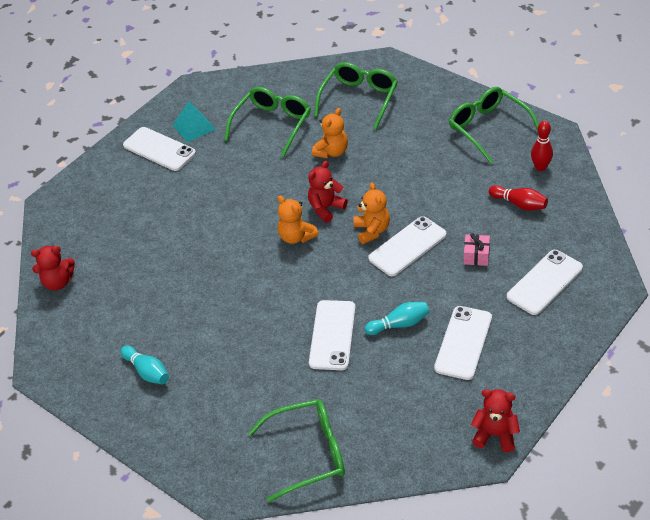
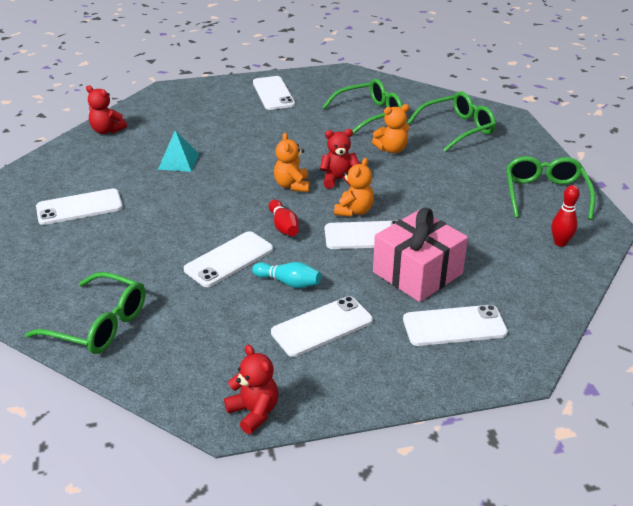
camera: 35 degrees right, 10 degrees down
turquoise bowling pin [121,346,169,384] -> white phone [36,188,123,225]
turquoise pyramid [173,101,216,143] -> turquoise pyramid moved to [158,130,199,172]
pink gift [464,233,490,266] -> pink gift [373,208,468,302], size x2.35
red bowling pin [489,185,548,211] -> red bowling pin moved to [269,200,299,236]

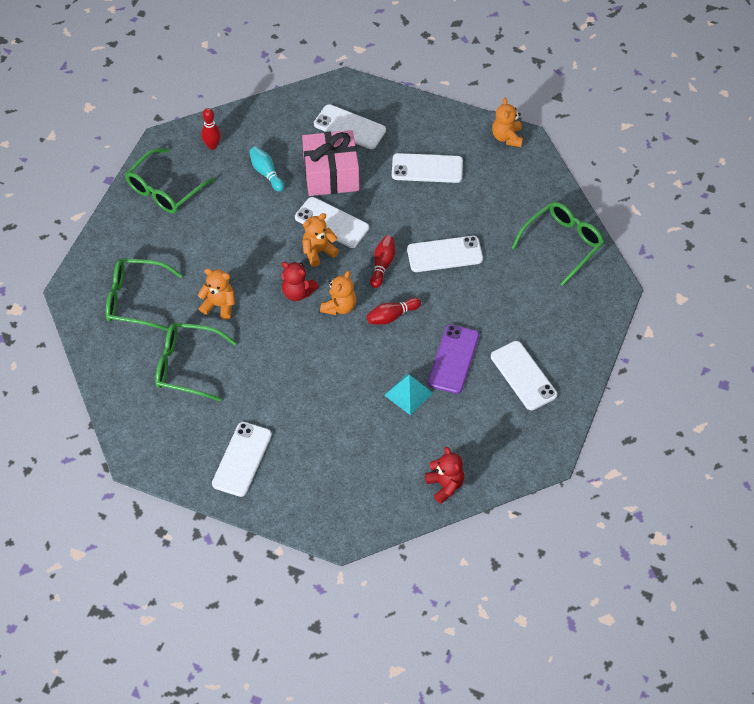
camera: 145 degrees left, 20 degrees up
green glasses [25,272,146,354] -> green glasses turned 75 degrees clockwise [511,202,604,286]
white phone [36,188,123,225] -> white phone turned 45 degrees clockwise [491,341,557,410]
red teddy bear [224,345,278,434] -> orange teddy bear [492,98,523,147]
turquoise bowling pin [252,262,321,288] -> turquoise bowling pin moved to [249,146,284,192]
none -> red bowling pin [367,298,421,325]
none -> purple phone [428,324,479,394]

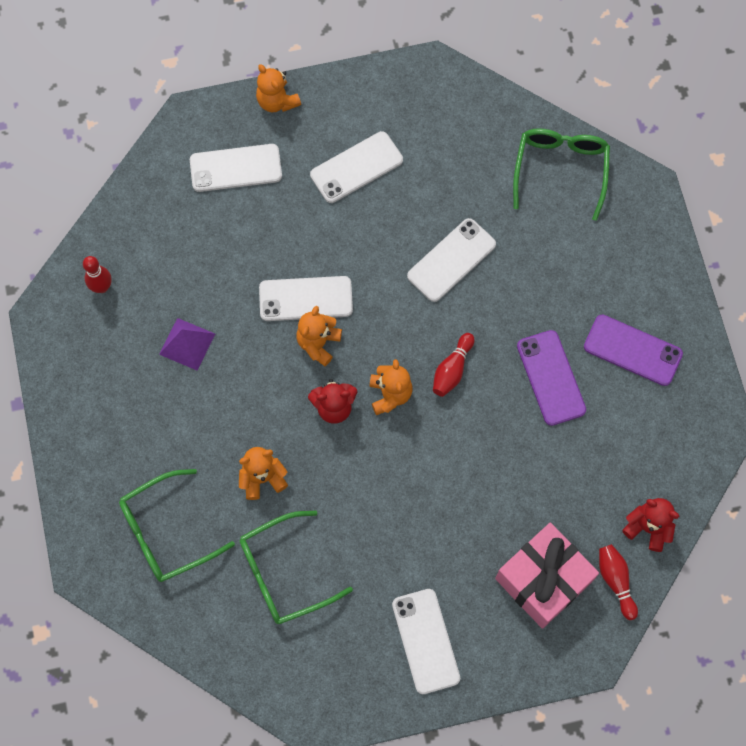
camera: 35 degrees left, 15 degrees up
green glasses [125,148,215,214] -> none
turquoise bowling pin [249,146,284,192] -> none
pink gift [302,130,359,196] -> pink gift moved to [495,523,599,629]
red bowling pin [370,235,395,288] -> red bowling pin moved to [599,544,638,620]
turquoise pyramid [384,373,433,415] -> none
white phone [491,341,557,410] -> purple phone [584,314,683,386]
orange teddy bear [492,98,523,147] -> orange teddy bear moved to [256,64,301,112]
none -> purple pyramid [159,318,215,370]

